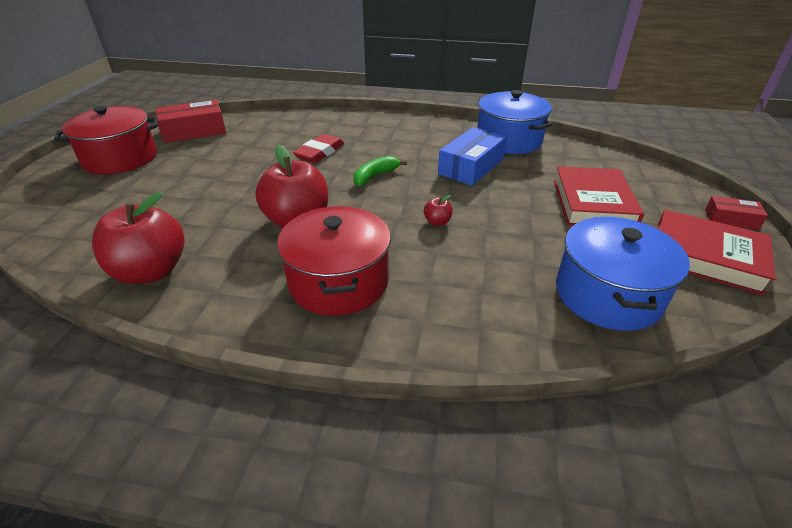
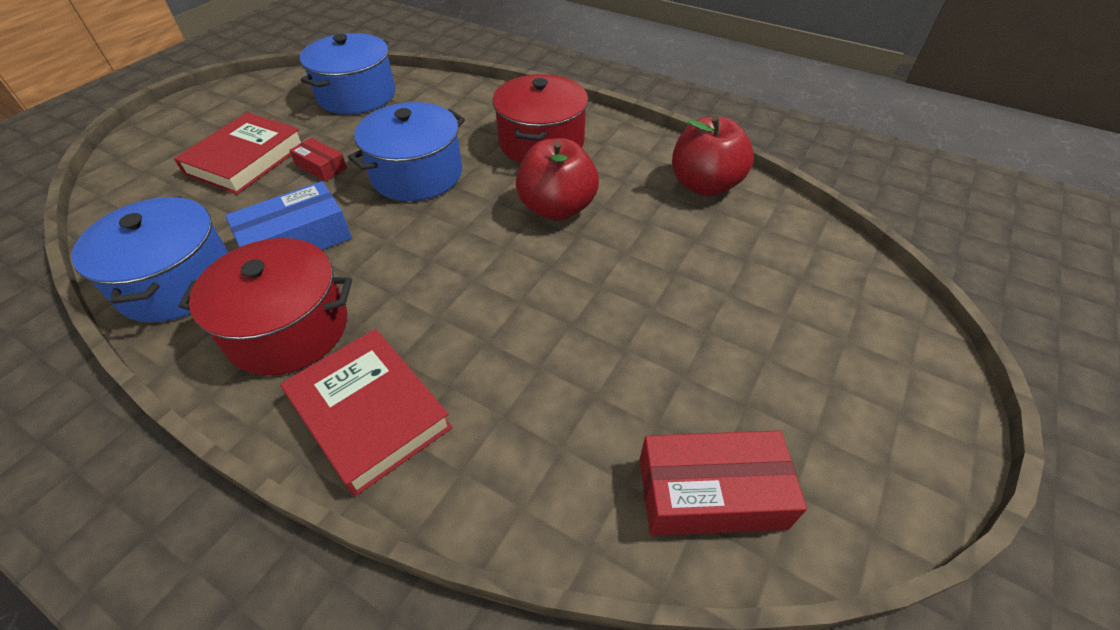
camera: 160 degrees left, 10 degrees up
red pot [54,106,158,174] -> red pot moved to [179,238,352,376]
red eraser [293,134,345,163] -> none
green banana [353,156,407,186] -> none
red apple [424,195,453,226] -> blue pot [348,102,465,201]
red book [657,210,775,295] -> red book moved to [280,329,452,496]
red box [705,196,768,230] -> red box moved to [289,138,347,181]

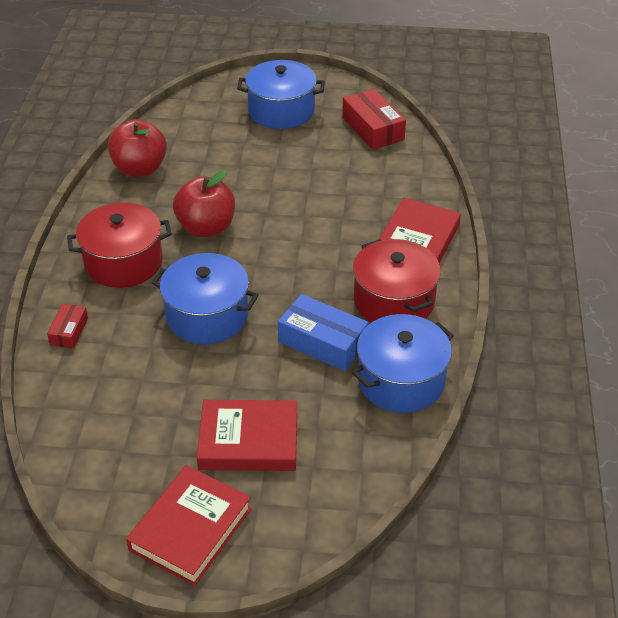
camera: 115 degrees left, 5 degrees down
red box [289,138,347,181] -> red box moved to [47,304,88,349]
blue pot [300,33,395,114] -> blue pot moved to [237,60,325,129]
none -> red book [126,465,252,586]

